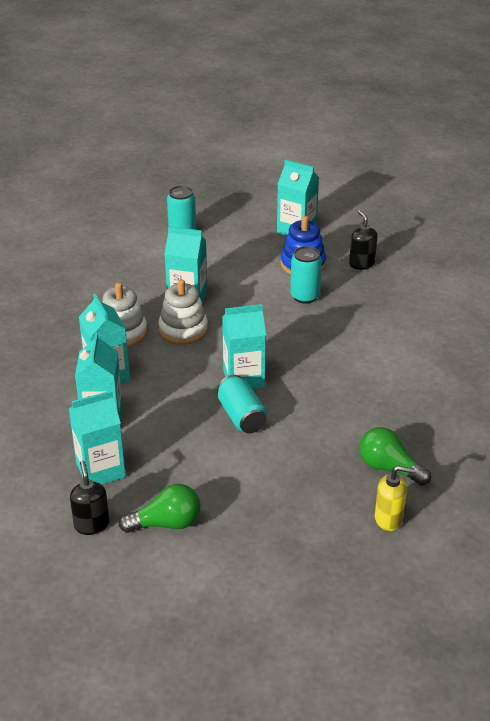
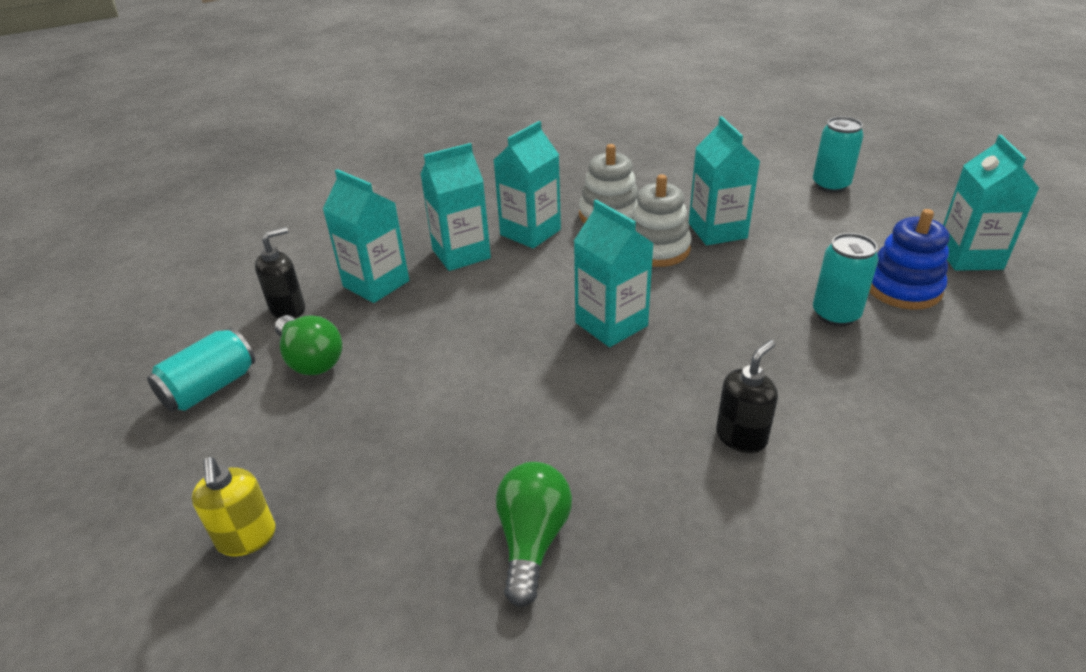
camera: 65 degrees right, 0 degrees up
turquoise can [217,375,267,433] -> turquoise can moved to [147,328,255,412]
black soap dispenser [349,210,377,270] -> black soap dispenser moved to [716,340,778,453]
yellow soap dispenser [375,465,415,531] -> yellow soap dispenser moved to [192,457,276,557]

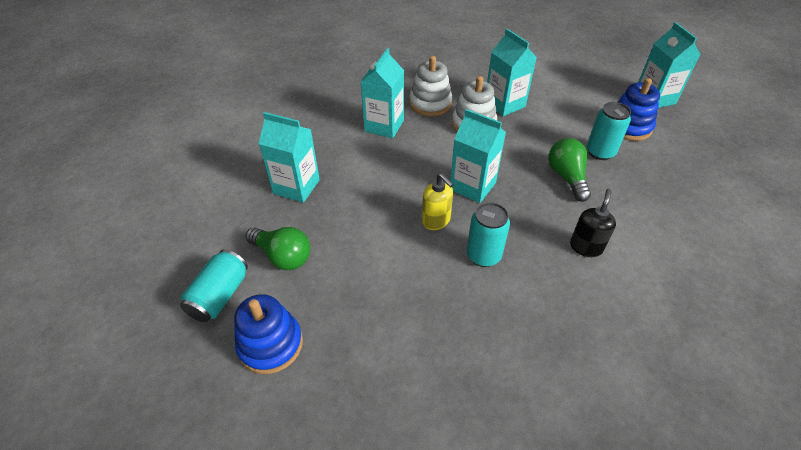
camera: 20 degrees left, 10 degrees up
yellow soap dispenser [192,457,276,557] -> yellow soap dispenser moved to [422,173,454,230]
black soap dispenser [255,227,305,318] -> none
turquoise carton [420,143,491,271] -> none
green light bulb [496,462,572,607] -> green light bulb moved to [549,138,591,202]
turquoise can [813,117,864,193] -> turquoise can moved to [467,202,510,267]
none -> blue stacking toy [234,294,303,374]

